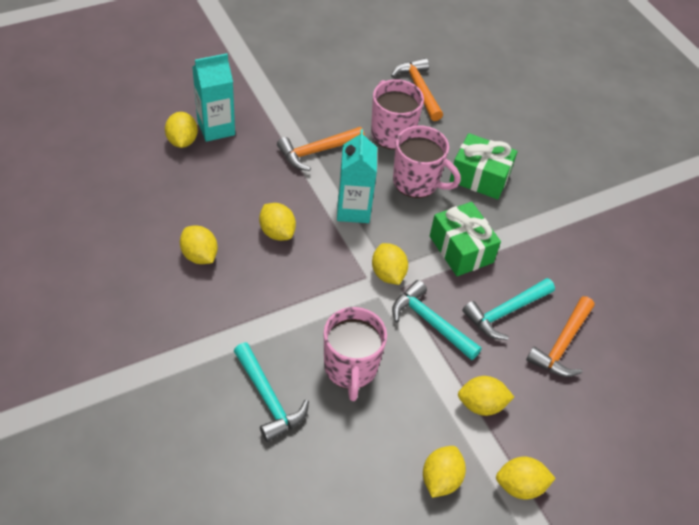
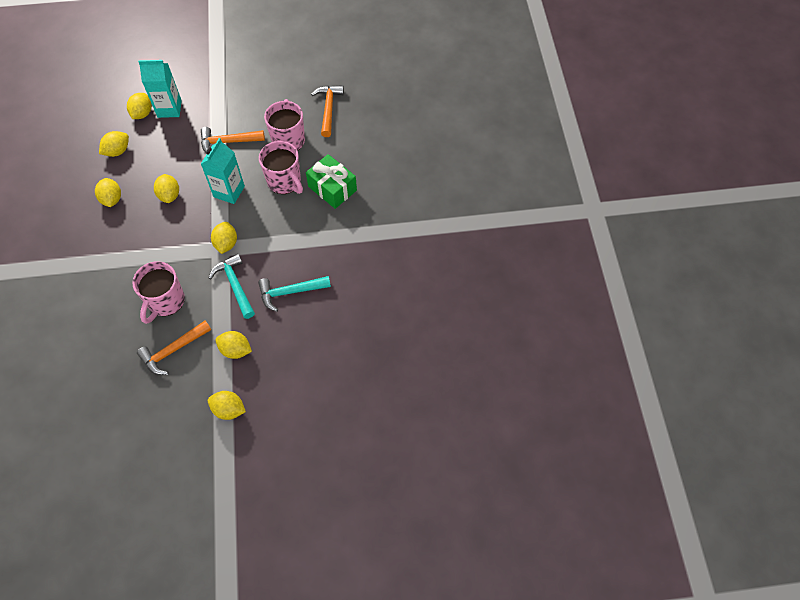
camera: 25 degrees right, 10 degrees up
turquoise hammer [234,343,309,442] -> none
yellow lemon [423,446,466,498] -> yellow lemon moved to [99,131,129,157]
green gift [430,202,501,276] -> none
orange hammer [526,296,594,377] -> orange hammer moved to [137,321,211,375]

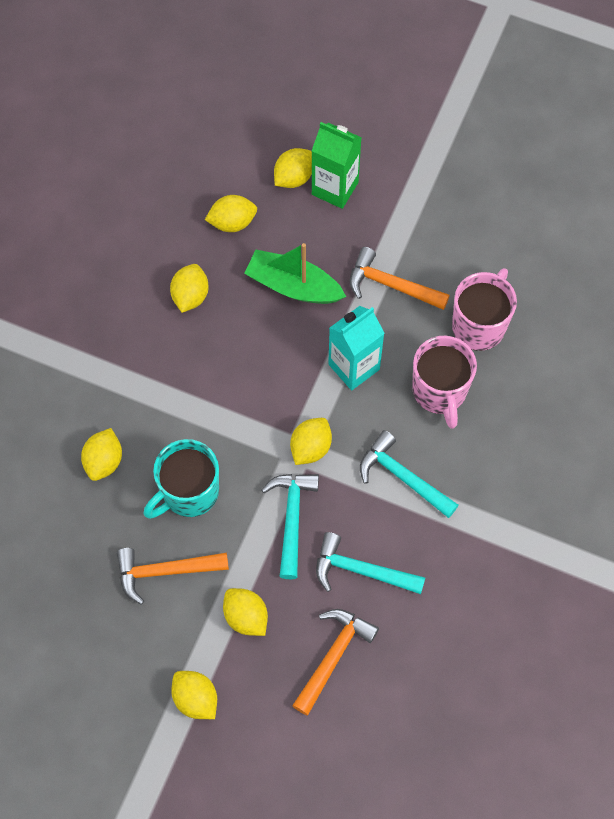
camera: 30 degrees right, 5 degrees up
pink mug [132,261,185,324] -> turquoise mug [144,439,219,519]
turquoise carton [138,60,182,118] -> green carton [312,122,362,209]
yellow lemon [154,174,179,203] -> yellow lemon moved to [81,428,122,481]
green gift [306,154,357,209] -> none
orange hammer [311,85,344,137] -> orange hammer moved to [292,609,379,715]
none -> green boat [244,243,346,304]
none -> turquoise hammer [360,430,458,518]

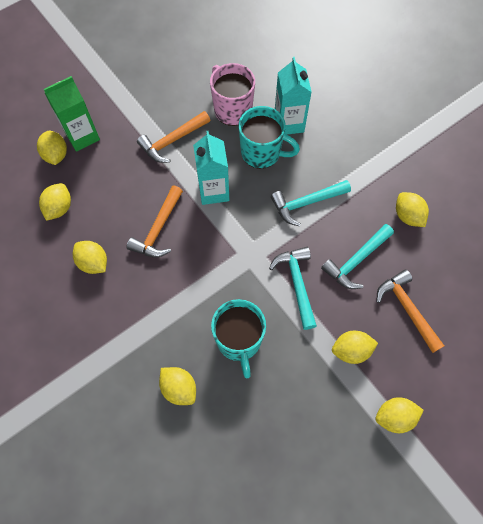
camera: 60 degrees left, 0 degrees up
orange hammer [117,548,229,605] -> orange hammer moved to [126,186,183,257]
green boat [244,243,346,304] -> none
turquoise hammer [262,474,319,579] -> turquoise hammer turned 45 degrees clockwise [269,247,317,330]
yellow lemon [290,418,332,465] -> yellow lemon moved to [396,192,429,227]
pink mug [412,336,477,429] -> turquoise mug [239,106,300,169]
none -> turquoise carton [275,57,312,135]

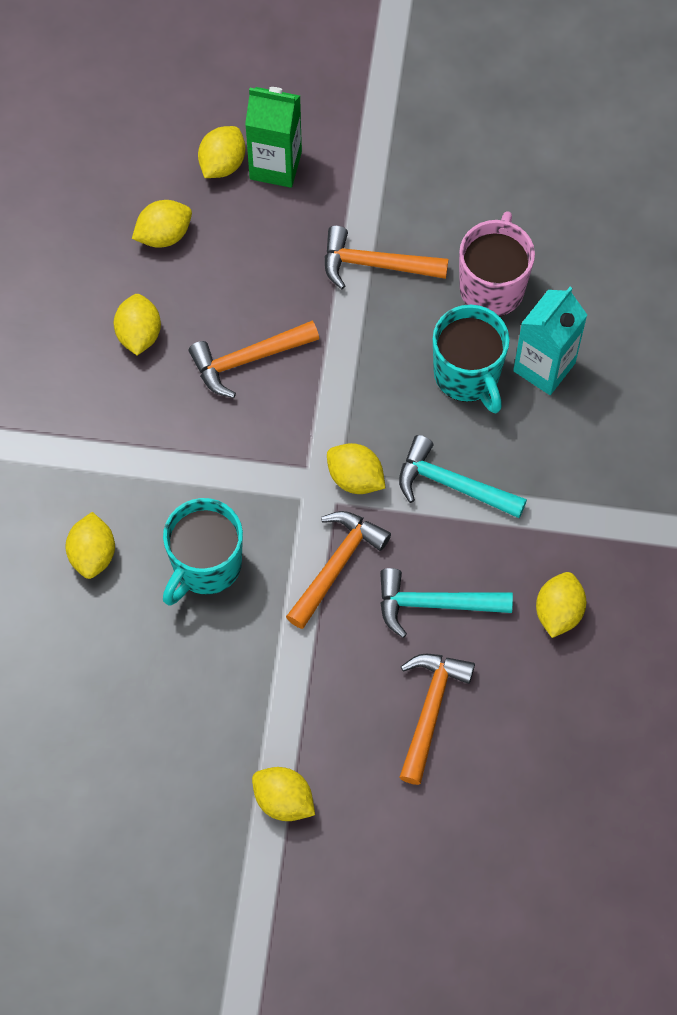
camera: 45 degrees right, 0 degrees up
turquoise carton [193,131,229,205] -> none
turquoise hammer [269,247,317,330] -> orange hammer [286,511,391,629]
yellow lemon [332,331,378,364] -> yellow lemon moved to [327,443,385,494]

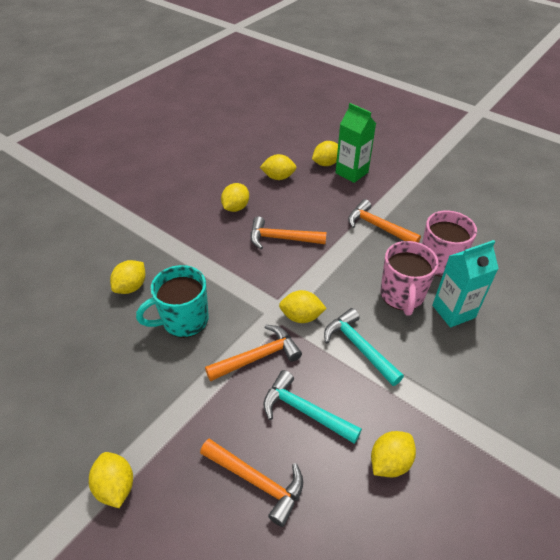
camera: 30 degrees right, 20 degrees down
yellow lemon [327,443,385,494] -> yellow lemon turned 60 degrees counterclockwise [279,290,327,323]
orange hammer [399,654,475,785] -> orange hammer turned 75 degrees clockwise [200,439,303,527]
turquoise mug [433,305,510,414] -> pink mug [380,241,438,315]

